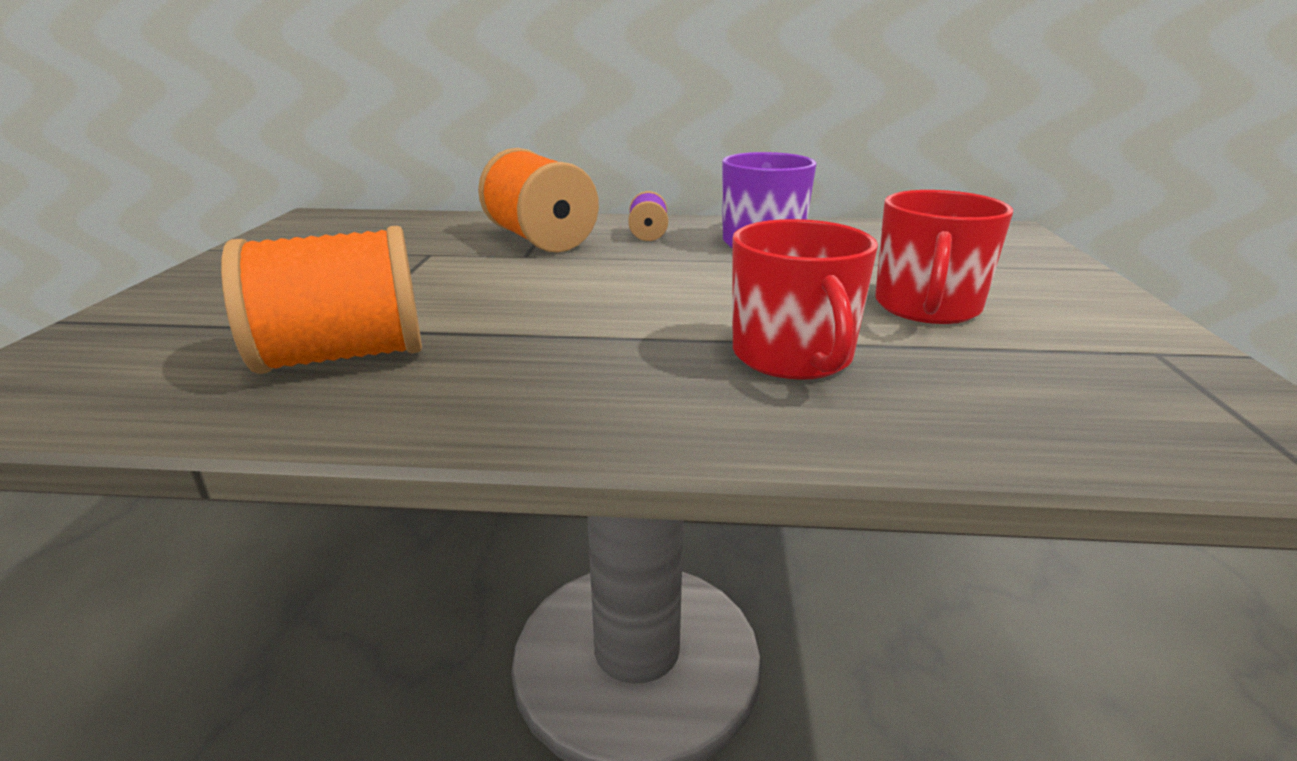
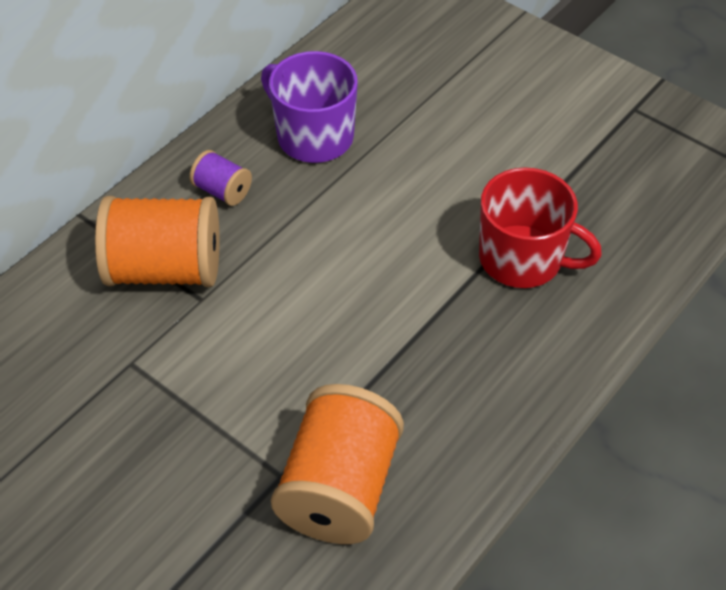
camera: 55 degrees left, 25 degrees up
red mug [875,190,1013,324] -> none

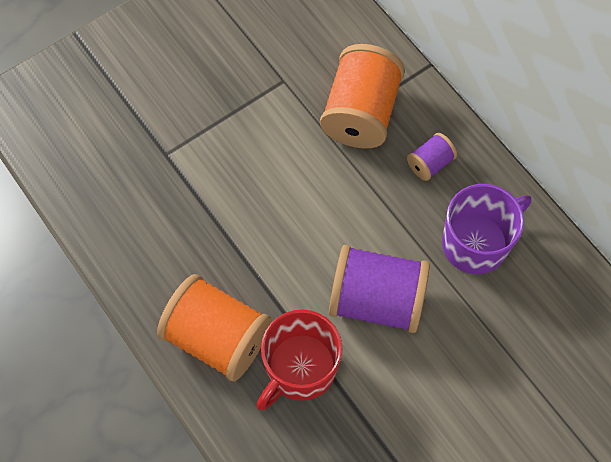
camera: 105 degrees right, 15 degrees up
orange spool [271,384,404,544] -> orange spool moved to [157,274,271,381]
none -> purple spool [329,245,430,333]

